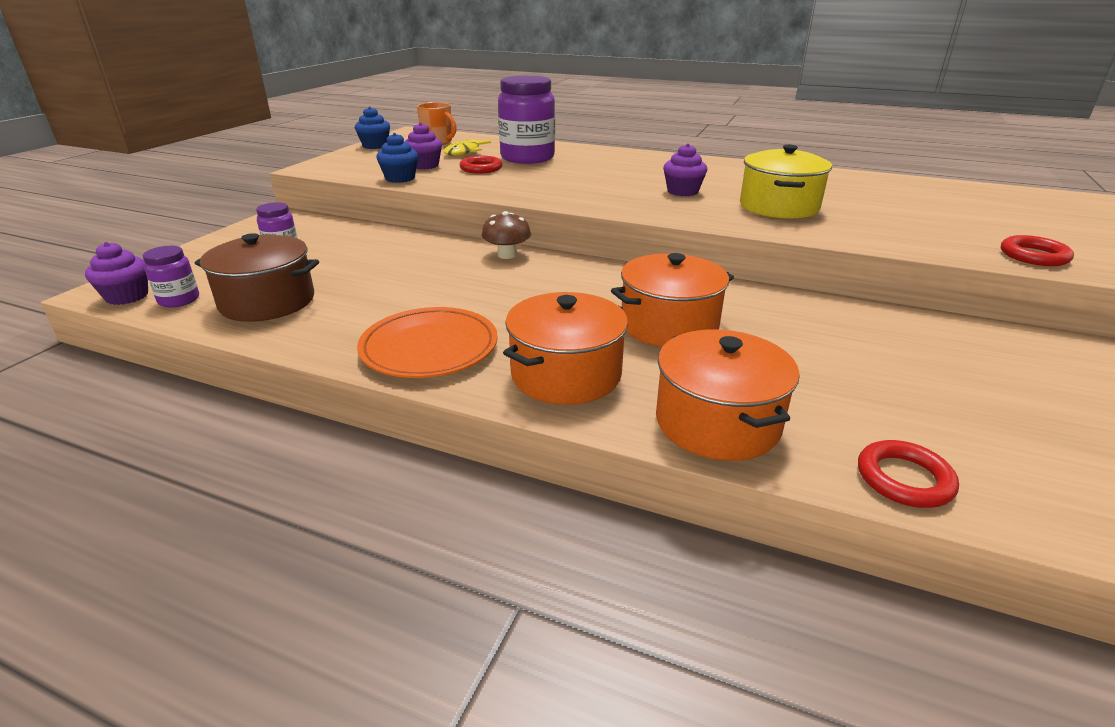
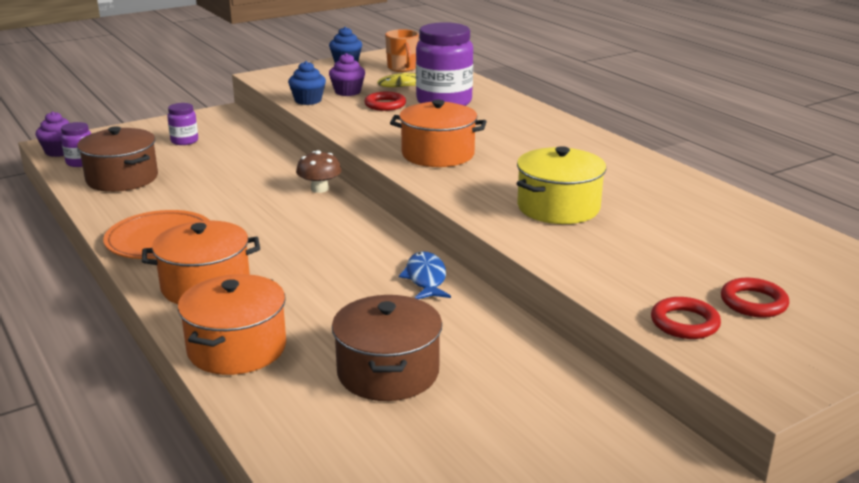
camera: 35 degrees right, 5 degrees down
orange pot [611,253,734,347] -> orange pot moved to [390,100,487,167]
purple cupcake [663,143,707,196] -> none
red ring [858,440,959,508] -> red ring moved to [721,278,789,318]
none -> brown pot [332,295,442,401]
none -> blue fish [399,251,451,299]

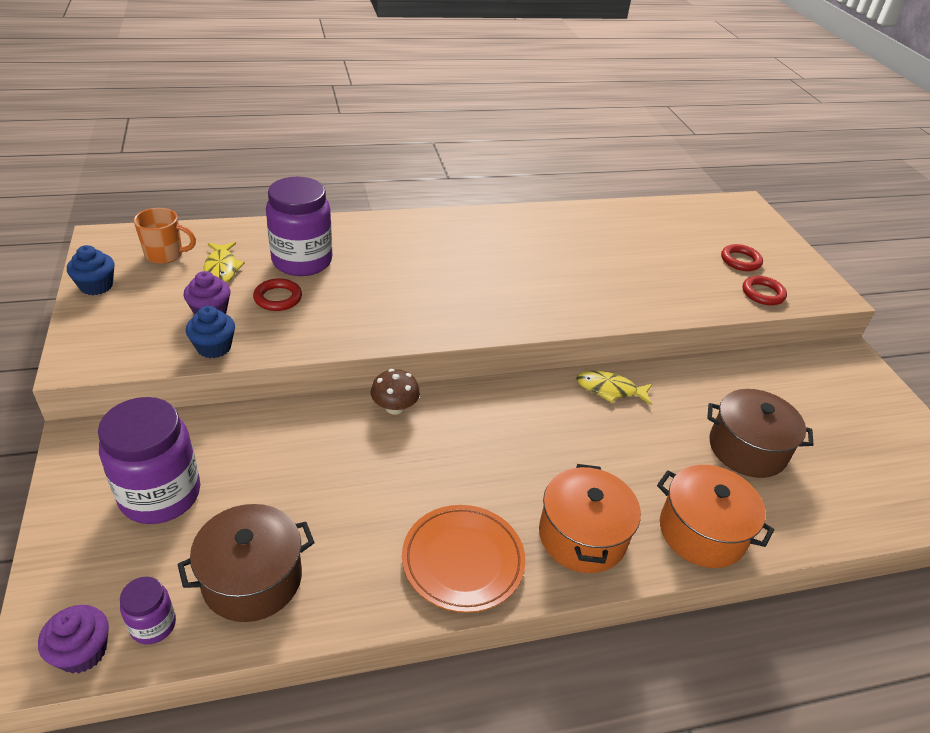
camera: 75 degrees left, 15 degrees up
purple jar [167,103,198,145] -> purple jar [98,397,200,524], size x2.06
orange pot [390,100,487,167] -> none
blue fish [399,251,451,299] -> yellow fish [576,371,653,405]
yellow pot [516,146,606,224] -> none

